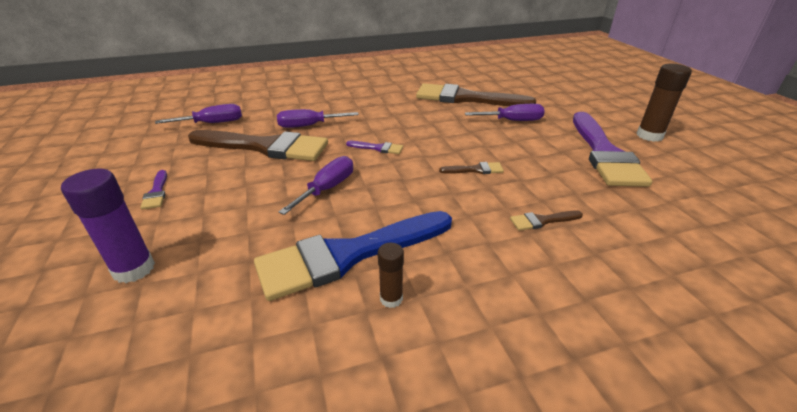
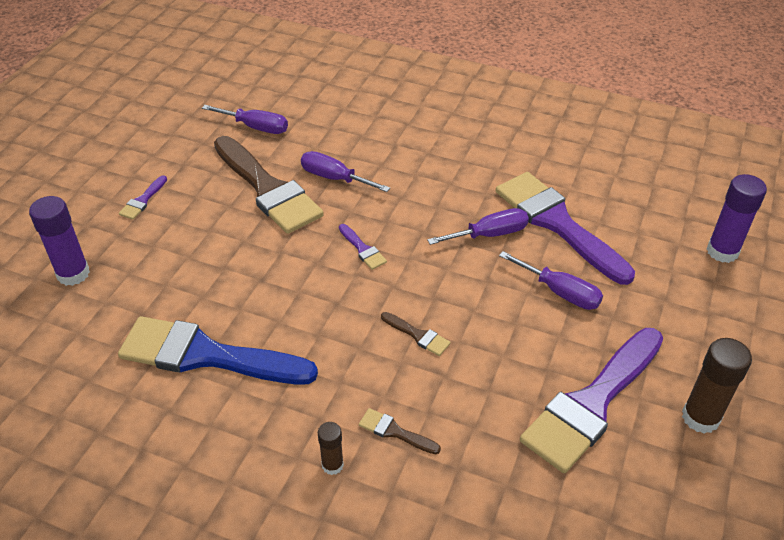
camera: 40 degrees right, 10 degrees up
purple screwdriver [278,156,353,215] -> purple screwdriver moved to [427,208,529,245]
brown glue stick [378,243,404,308] -> brown glue stick moved to [318,422,344,475]
brown brush [416,83,536,106] -> purple brush [496,172,635,285]
none -> purple glue stick [707,174,767,263]

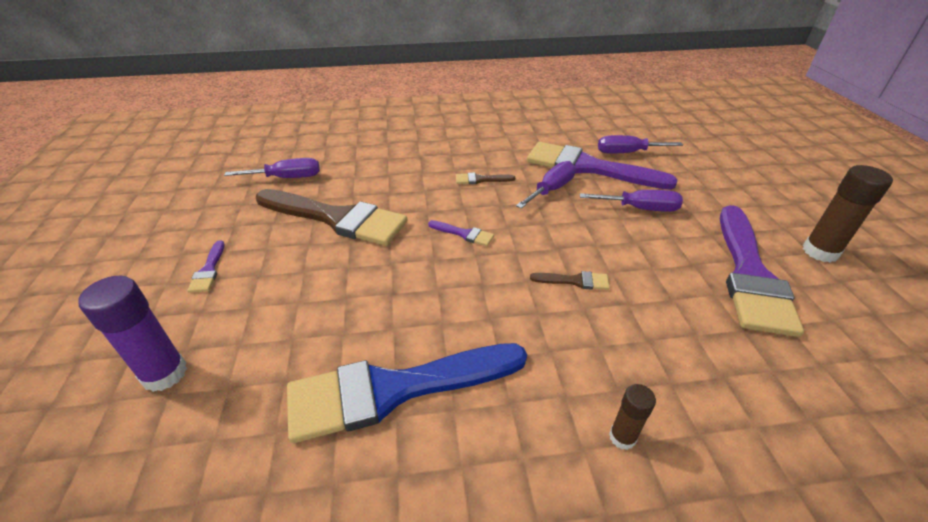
camera: 30 degrees left, 5 degrees down
purple screwdriver [301,151,390,192] -> purple screwdriver moved to [598,135,683,154]
brown brush [359,408,441,454] -> brown brush moved to [456,173,515,184]
purple glue stick [707,174,767,263] -> none

